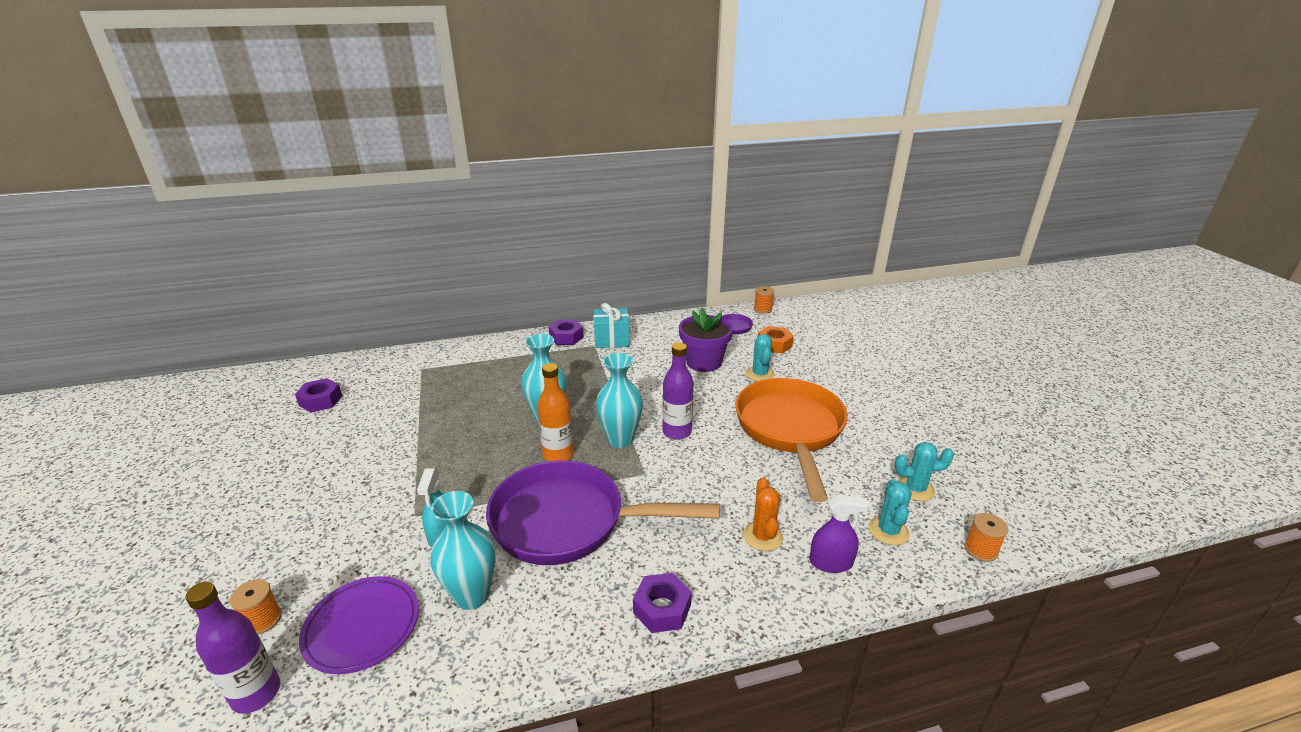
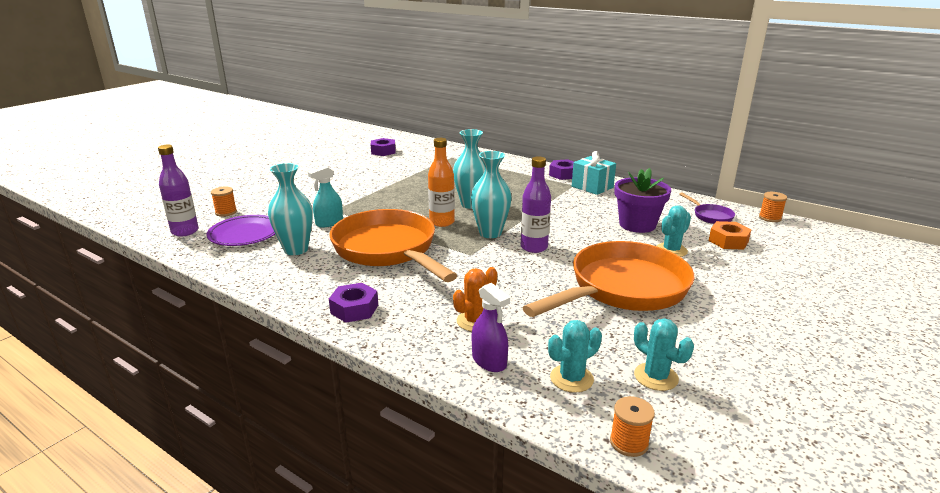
camera: 50 degrees right, 5 degrees down
purple pan [486,460,720,565] -> orange pan [329,209,458,282]

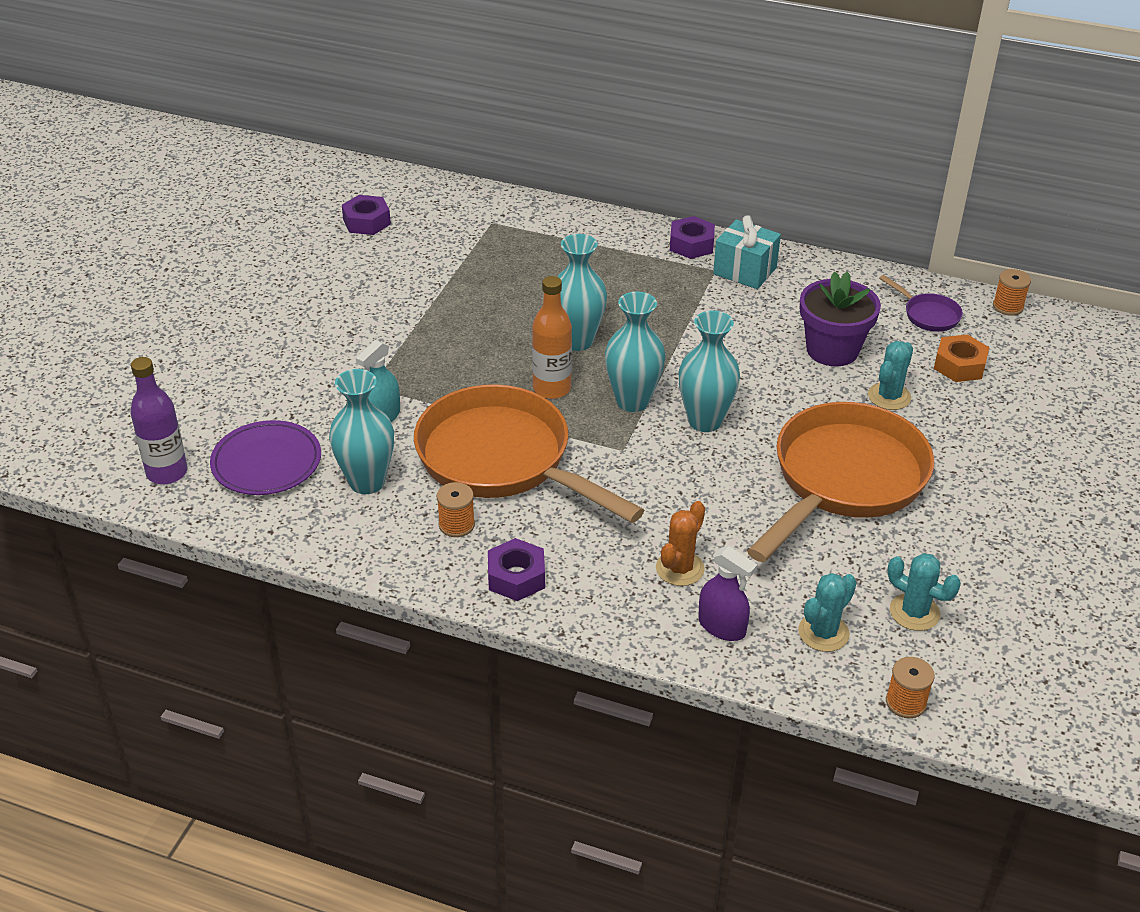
camera: 15 degrees left, 15 degrees up
orange spool [211,187,237,217] -> orange spool moved to [437,482,475,537]
purple bottle [521,156,551,253] -> turquoise vase [678,310,740,432]

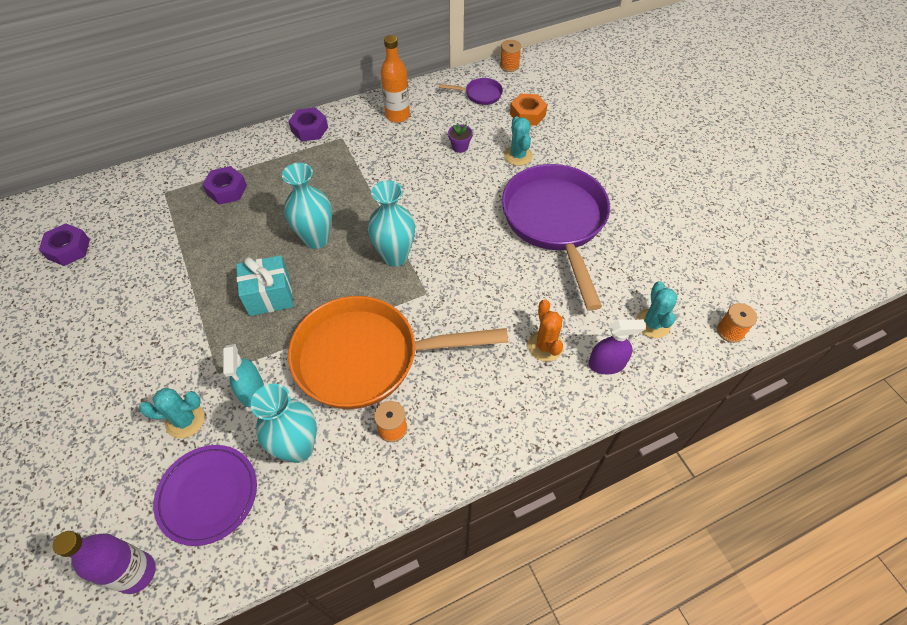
camera: 45 degrees left, 15 degrees up
purple nut [488,538,545,601] -> purple nut moved to [202,166,247,205]
orange bottle [532,276,572,399] -> orange bottle moved to [381,35,410,123]
turquoise vase [678,310,740,432] -> none
turquoise gift [713,215,781,289] -> turquoise gift moved to [236,255,294,316]
orange pan [747,402,934,562] -> purple pan [502,164,610,311]
purple flower pot [800,271,881,366] -> purple flower pot [448,123,473,153], size x0.45
turquoise cactus [887,553,961,631] -> turquoise cactus moved to [139,388,205,439]

